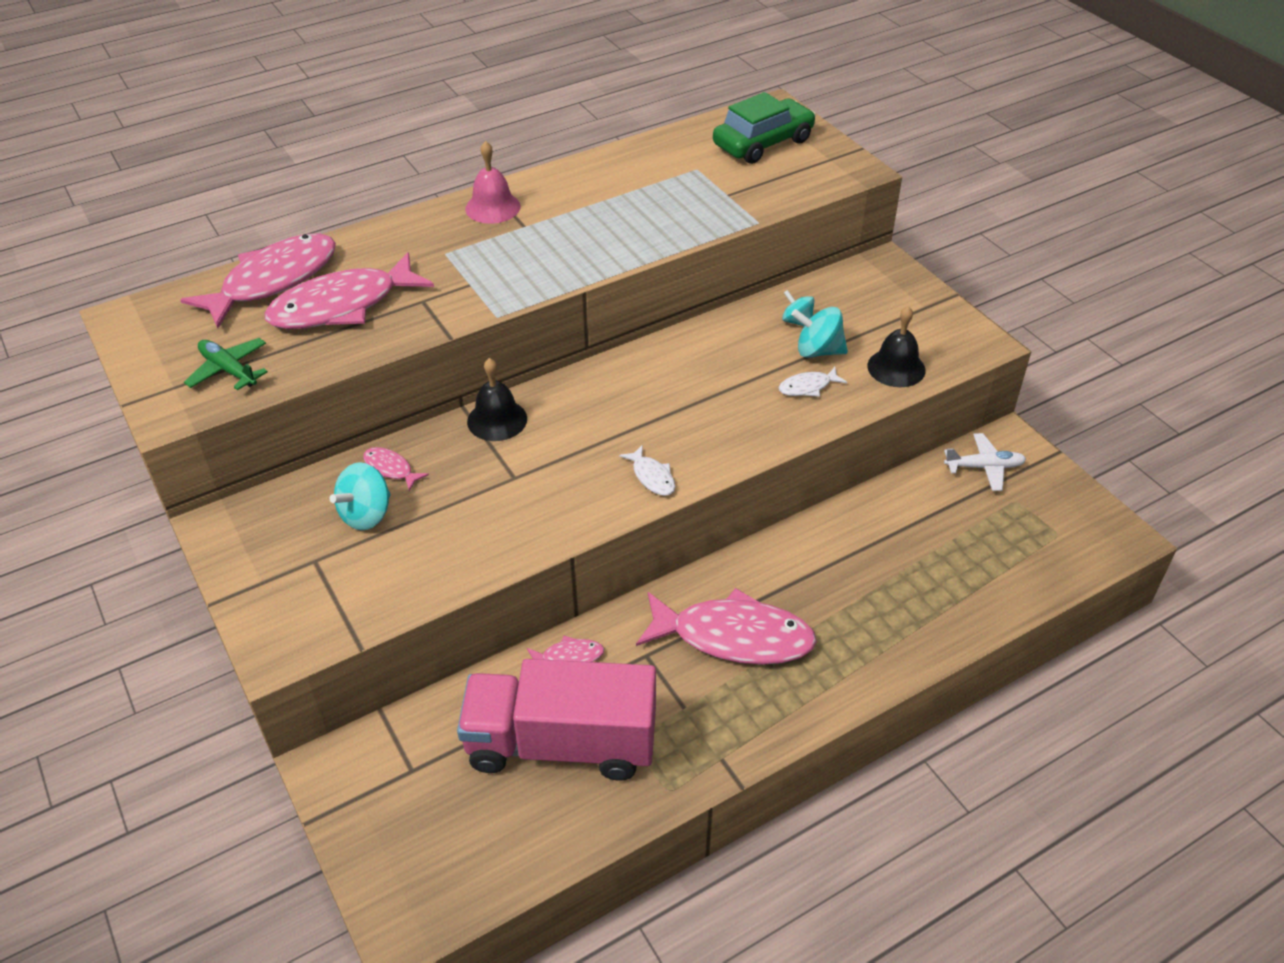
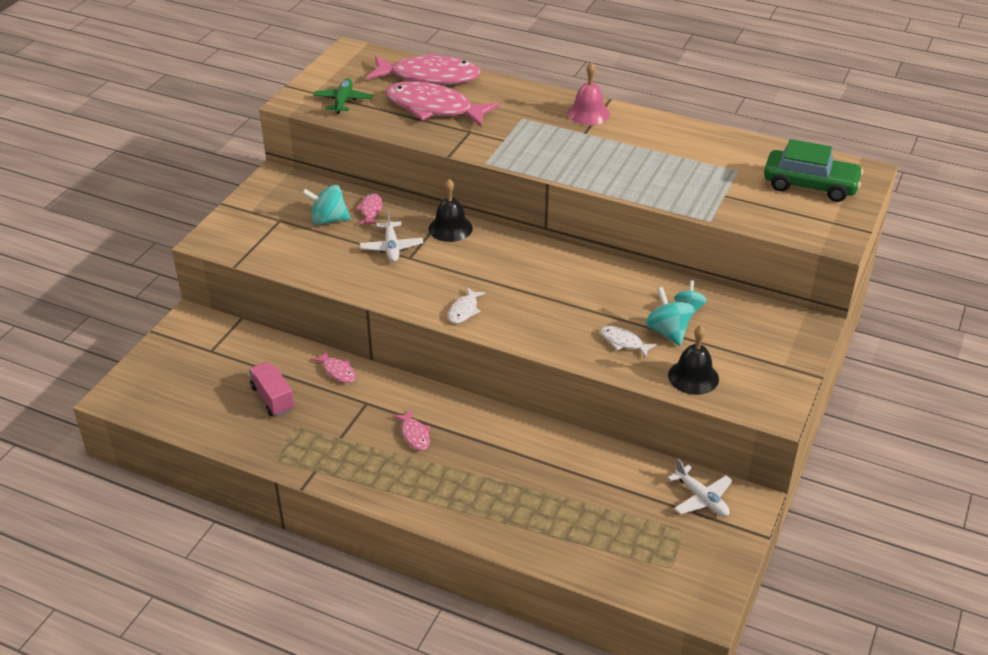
camera: 55 degrees right, 5 degrees down
pink truck [457,659,656,781] -> pink truck [249,362,295,417], size x0.48
pink fish [636,588,817,665] -> pink fish [393,409,430,451], size x0.43
none -> white plane [360,211,423,262]

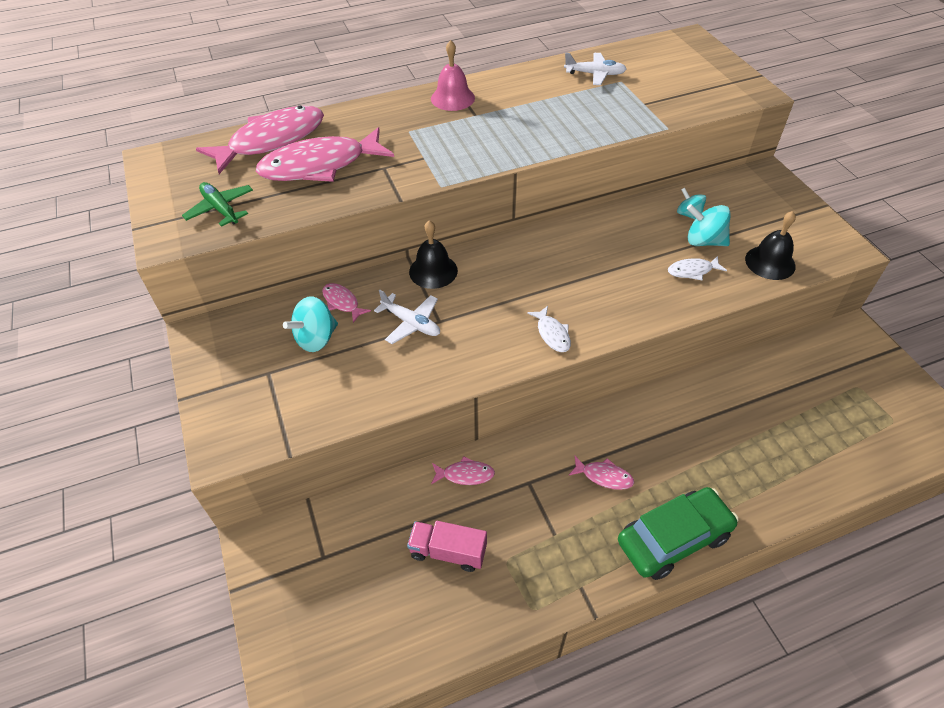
camera: 45 degrees left, 10 degrees up
white plane [668,459,733,517] -> white plane moved to [564,53,627,85]
green car [764,139,864,202] -> green car moved to [618,487,739,580]

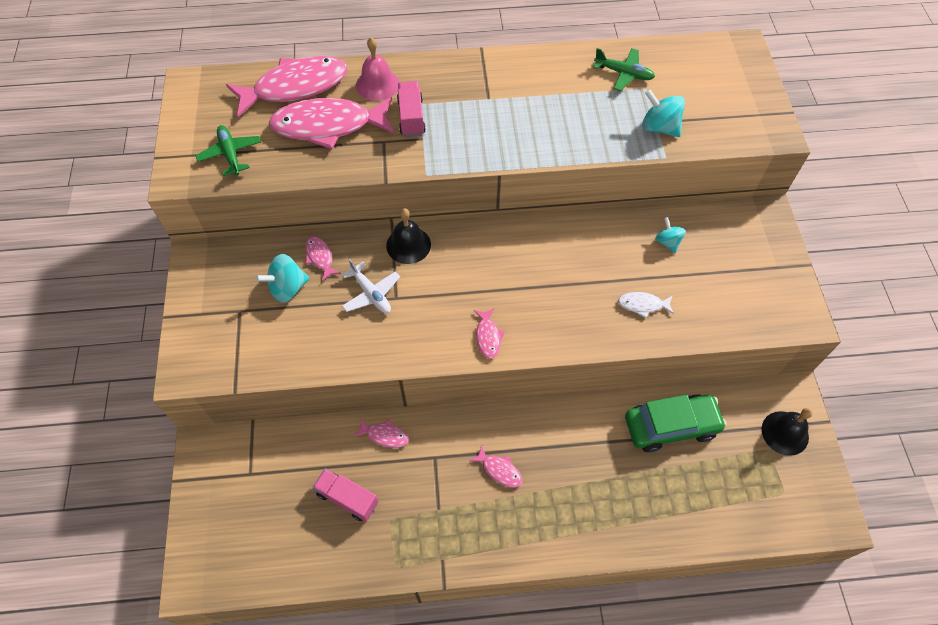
camera: 15 degrees right, 10 degrees up
pink bell [431,40,475,111] -> pink bell moved to [356,37,400,101]
white fish [527,306,571,352] -> pink fish [474,308,505,359]
white plane [564,53,627,85] -> green plane [593,48,655,91]
green car [618,487,739,580] -> green car moved to [625,395,727,452]
turquoise spinning top [687,204,731,246] -> turquoise spinning top moved to [642,89,685,137]
black bell [745,211,796,280] -> black bell moved to [762,408,813,456]
none -> pink truck [397,81,426,137]

